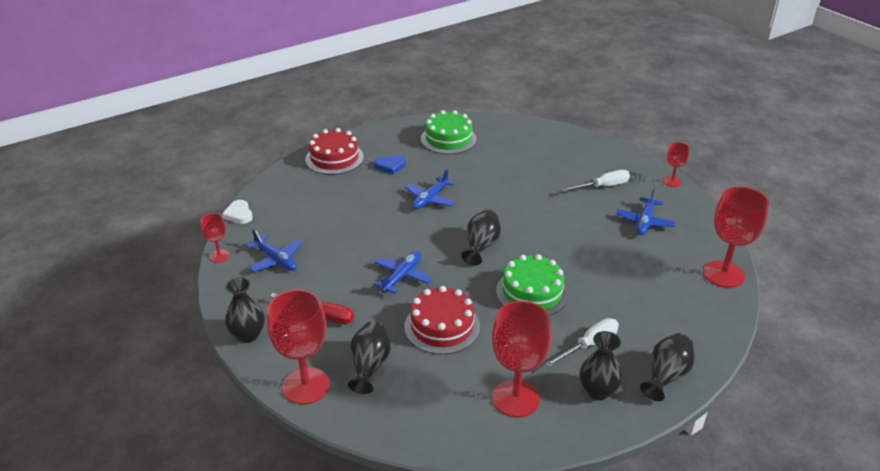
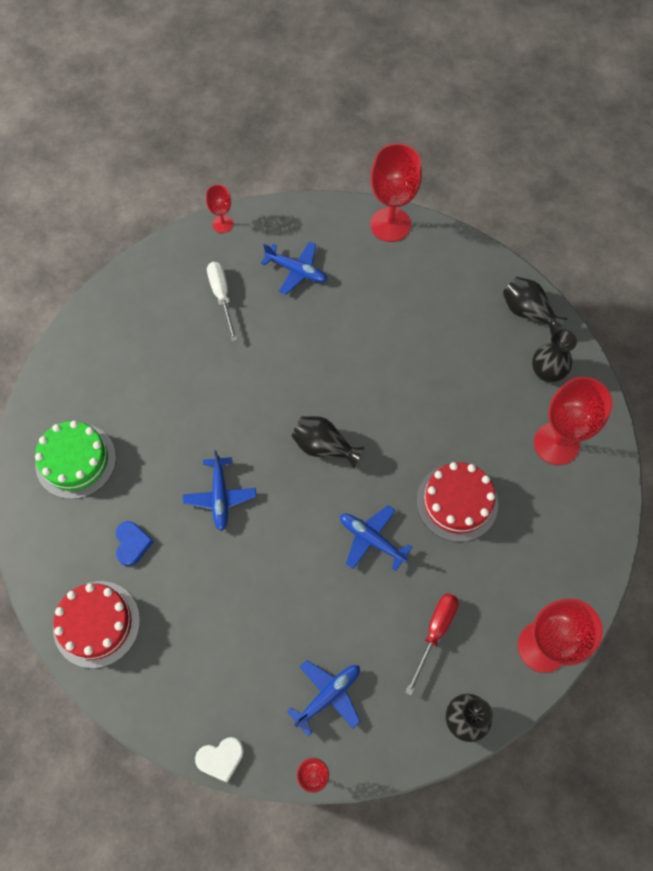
camera: 85 degrees left, 30 degrees up
black vase [348,322,391,394] -> none
blue plane [405,169,456,210] -> blue plane turned 45 degrees clockwise [183,450,257,531]
green cake [496,254,569,316] -> none
white screwdriver [545,318,619,368] -> none

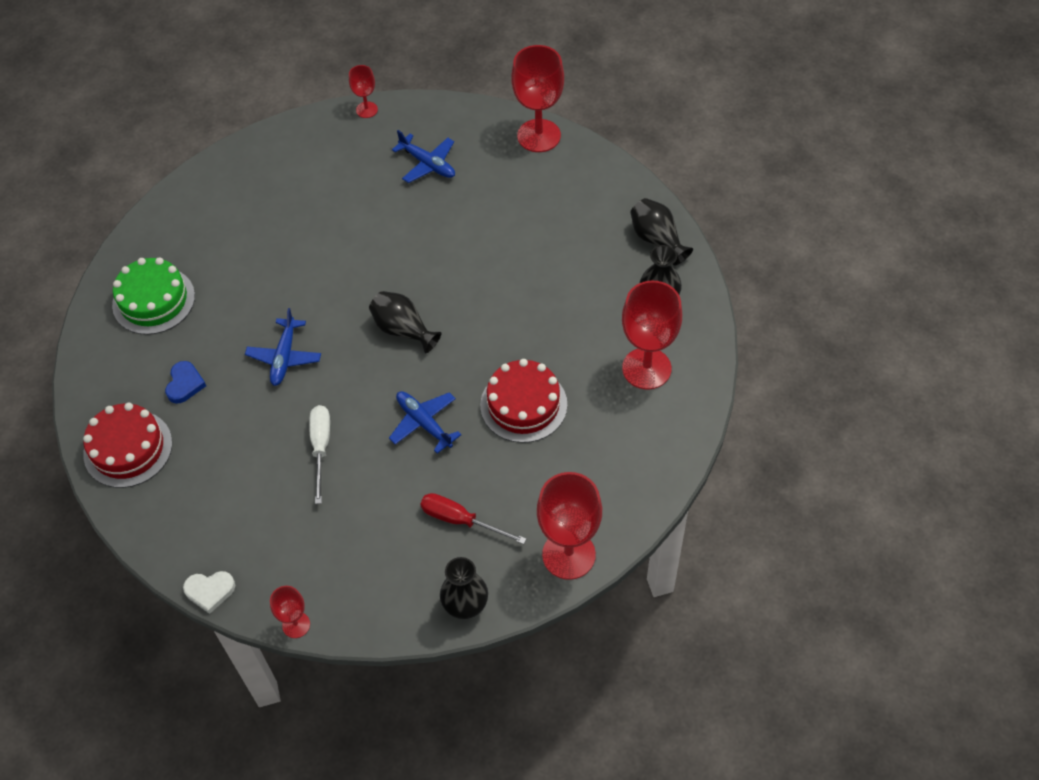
camera: 15 degrees right, 10 degrees down
white screwdriver [207,262,238,341] -> white screwdriver moved to [309,405,330,504]
blue plane [287,660,360,736] -> none
red screwdriver [406,593,458,695] -> red screwdriver turned 105 degrees counterclockwise [420,493,527,544]

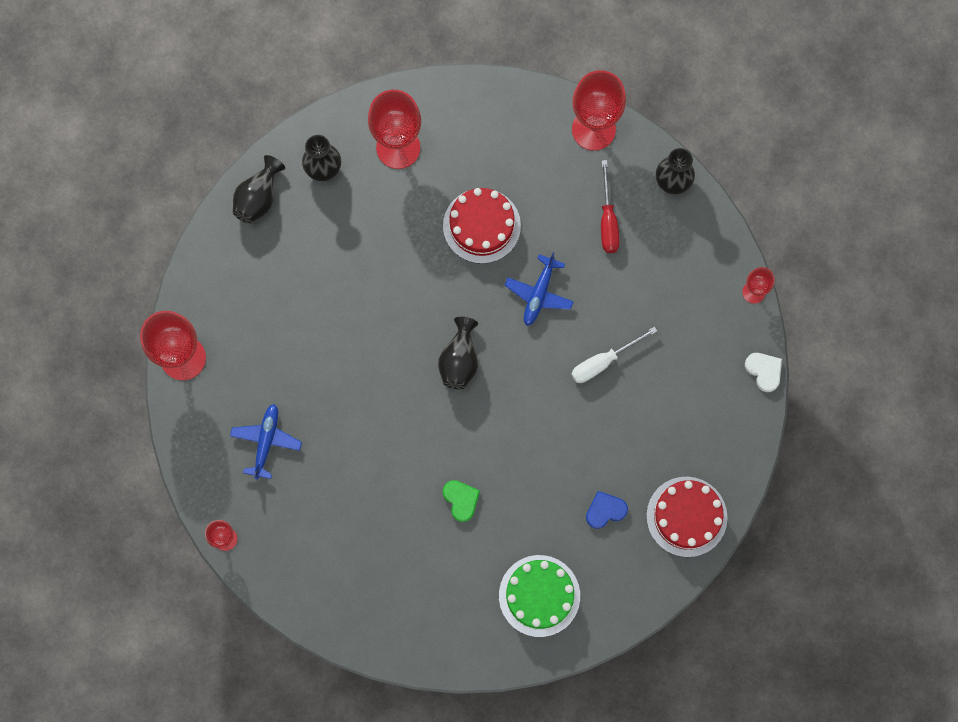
camera: 120 degrees left, 20 degrees up
blue plane [245,308,321,386] -> none
none -> green heart [443,480,480,522]

